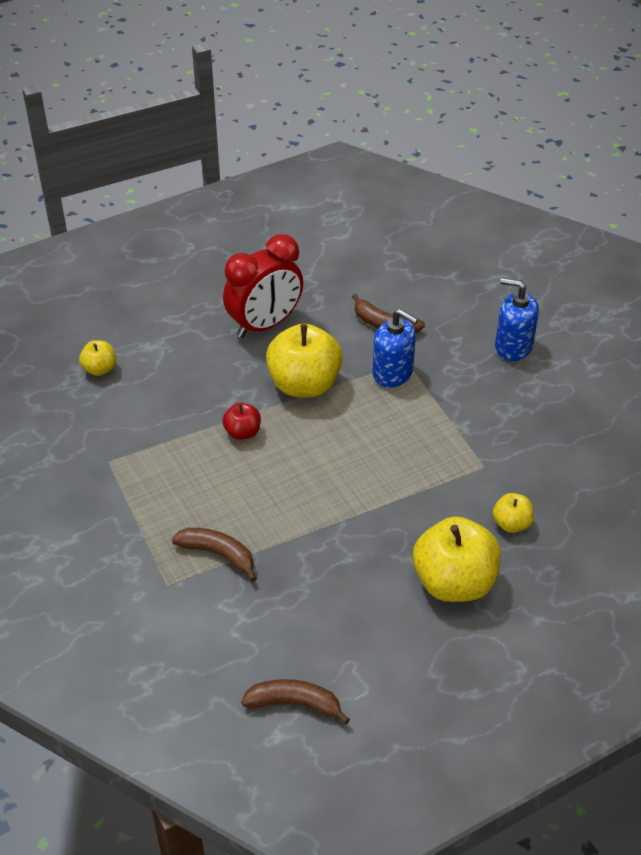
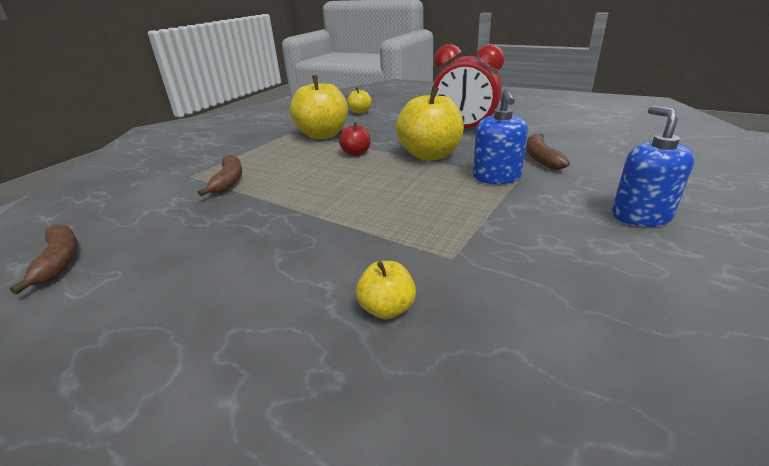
camera: 60 degrees right, 15 degrees down
yellow apple [413,517,501,602] -> yellow apple moved to [290,75,348,140]

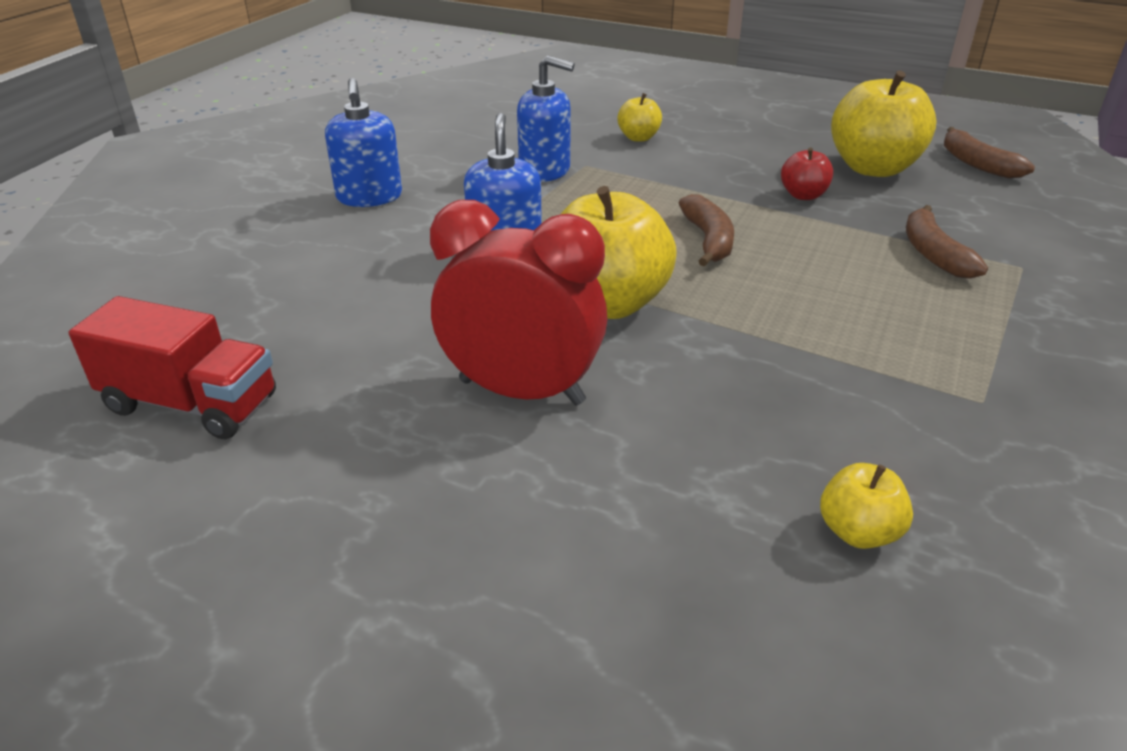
camera: 175 degrees right, 5 degrees up
yellow apple [290,75,348,140] -> yellow apple moved to [831,71,937,177]
red apple [339,122,371,156] -> red apple moved to [781,147,833,200]
brown banana [526,133,570,170] -> brown banana moved to [679,194,734,267]
none -> red truck [69,296,276,439]
none -> blue soap dispenser [517,56,575,182]

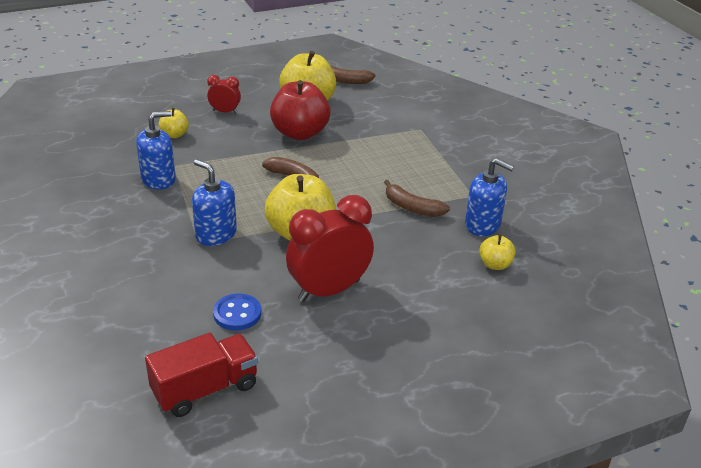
camera: 50 degrees left, 0 degrees up
blue soap dispenser [325,78,402,207] -> blue soap dispenser moved to [465,158,514,236]
red apple [781,147,833,200] -> red apple [270,80,330,140], size x2.04
brown banana [906,205,988,279] -> brown banana moved to [384,180,450,217]
none -> red clock [207,75,241,113]
none -> blue button [213,293,261,331]

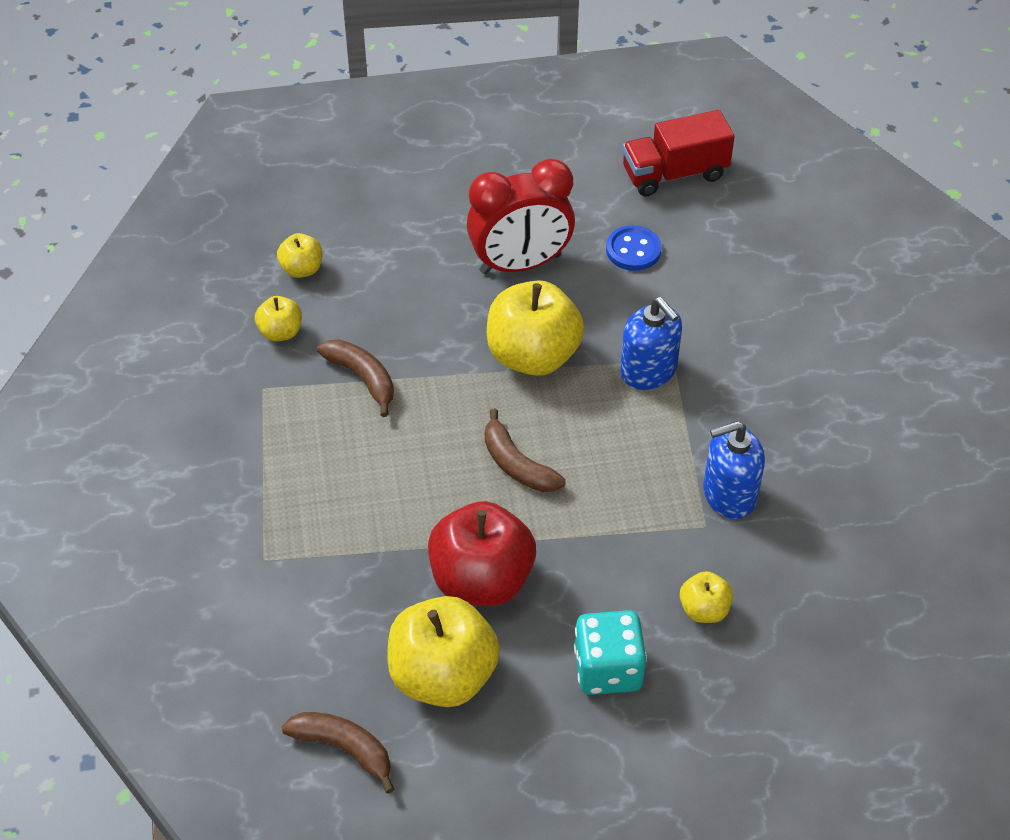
camera: 165 degrees left, 15 degrees up
red clock [207,75,241,113] -> turquoise dice [574,610,647,695]
blue soap dispenser [465,158,514,236] -> yellow apple [255,296,302,341]

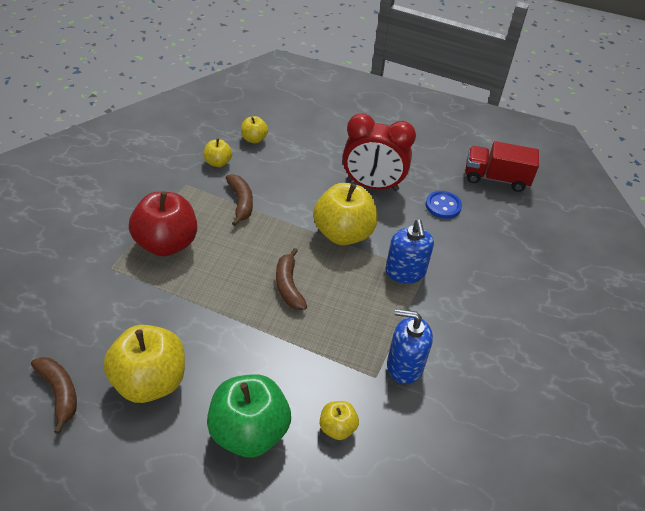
camera: 25 degrees right, 5 degrees down
red apple [428,501,536,606] -> red apple moved to [129,191,197,256]
turquoise dice [574,610,647,695] -> green apple [207,374,291,458]

